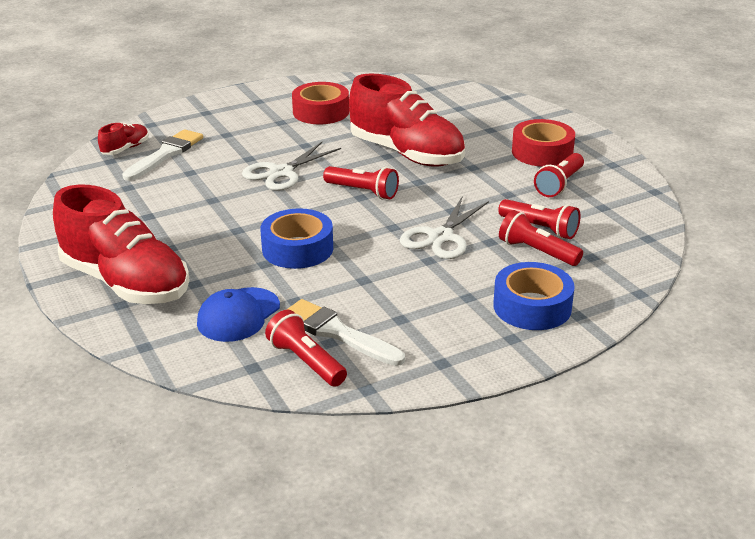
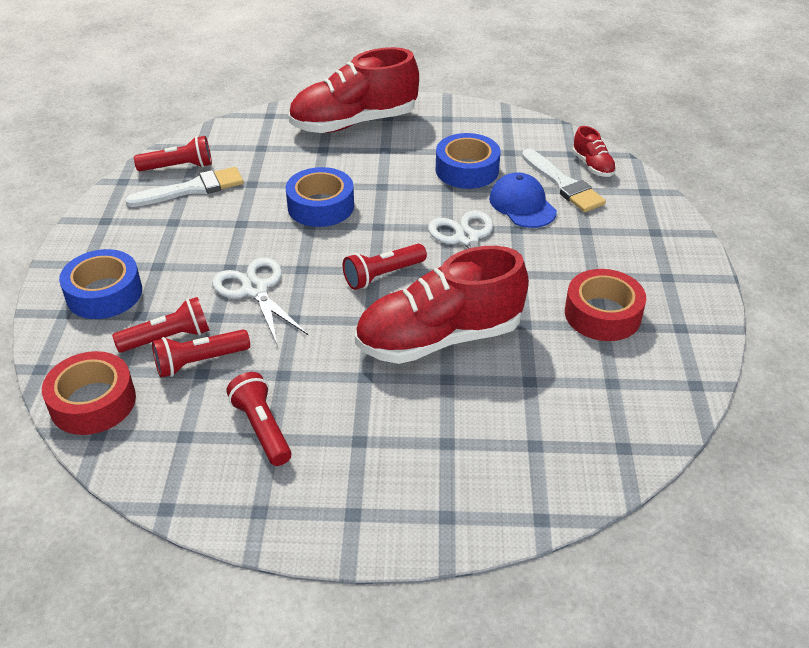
camera: 120 degrees right, 10 degrees up
blue cap [197,287,280,342] -> blue cap moved to [489,172,557,228]
red tape [512,119,575,167] -> red tape moved to [42,351,136,435]
none -> blue tape [436,133,500,189]

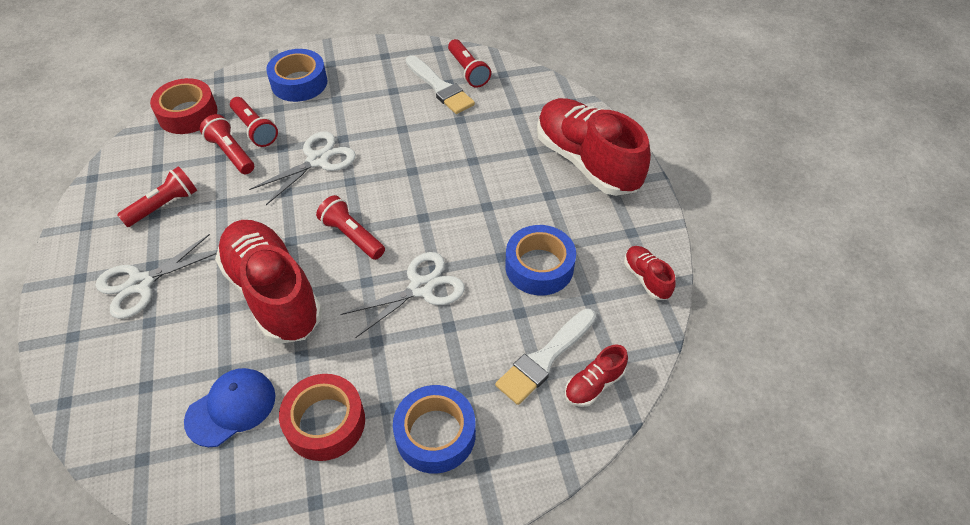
camera: 75 degrees right, 10 degrees up
blue tape [286,167,354,227] -> blue tape moved to [393,385,476,473]
blue cap [489,172,557,228] -> blue cap moved to [184,368,276,447]
none -> white scissors [96,234,217,319]
none -> red shoe [624,246,676,300]

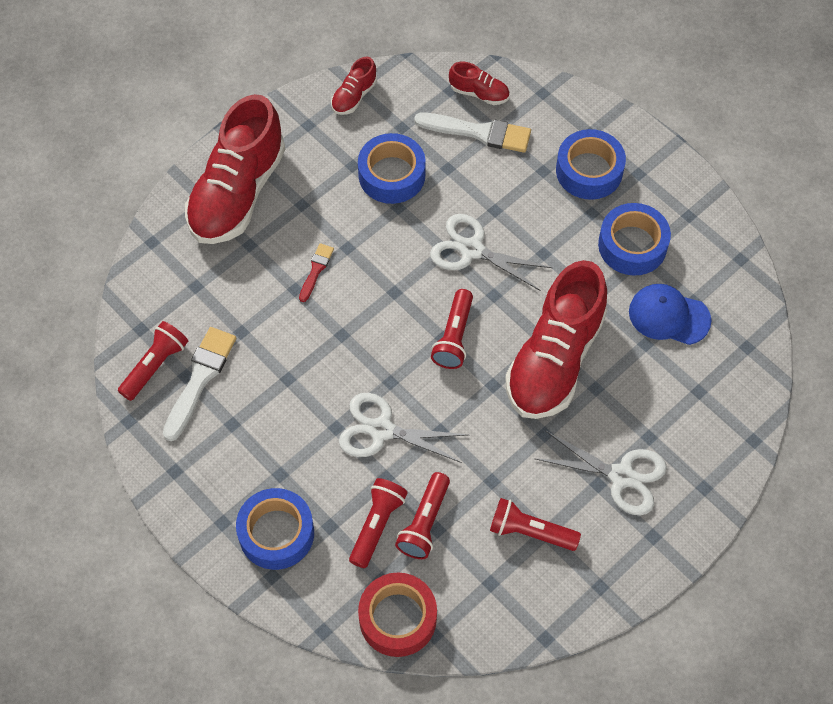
camera: 120 degrees left, 10 degrees up
red tape [279,374,365,461] -> blue tape [598,203,671,276]
none -> red brush [299,243,334,302]

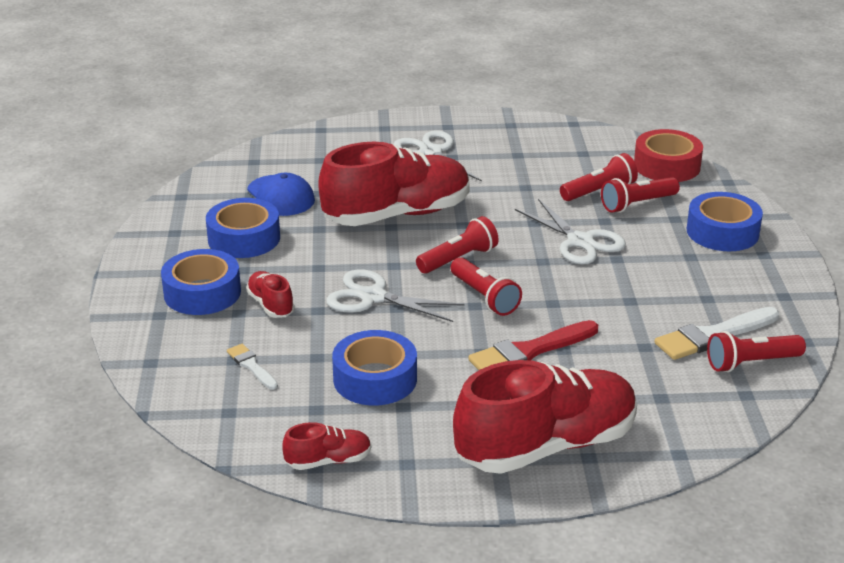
camera: 140 degrees left, 30 degrees down
red brush [299,243,334,302] -> red brush [468,320,598,370], size x1.82
white brush [414,113,531,153] -> white brush [227,344,278,390], size x0.55
white scissors [430,214,553,291] -> white scissors turned 135 degrees clockwise [326,269,465,322]
red shoe [449,62,509,105] -> red shoe moved to [246,271,295,318]
red flashlight [490,498,581,551] -> red flashlight moved to [451,257,522,316]

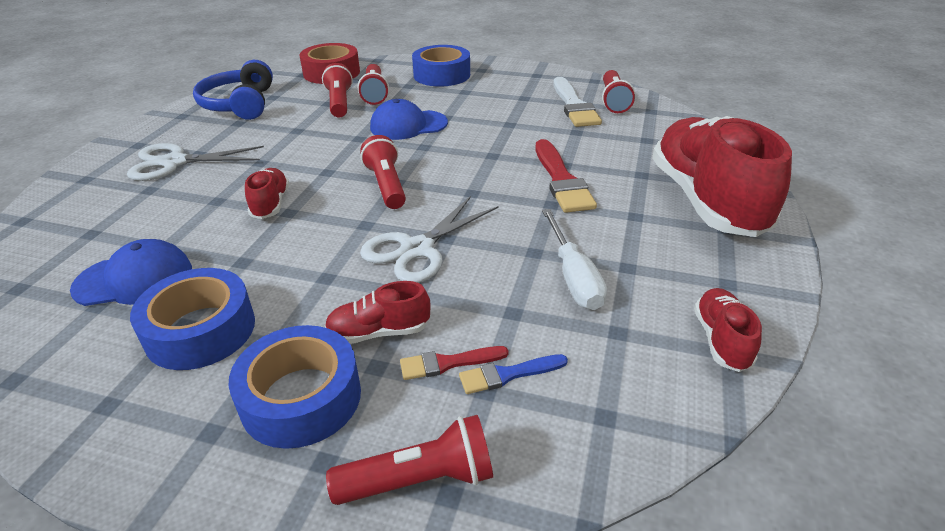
camera: 70 degrees left, 5 degrees up
white brush [227,344,278,390] -> blue brush [459,354,568,394]
red shoe [318,142,470,226] -> red shoe [245,168,289,219], size x0.43
blue tape [332,330,417,406] -> white screwdriver [542,209,607,310]
red flashlight [451,257,522,316] -> red flashlight moved to [326,415,493,505]
white scissors [515,199,626,265] -> blue cap [370,99,448,140]
none -> blue headphones [193,60,273,120]
none -> red brush [400,346,508,380]

